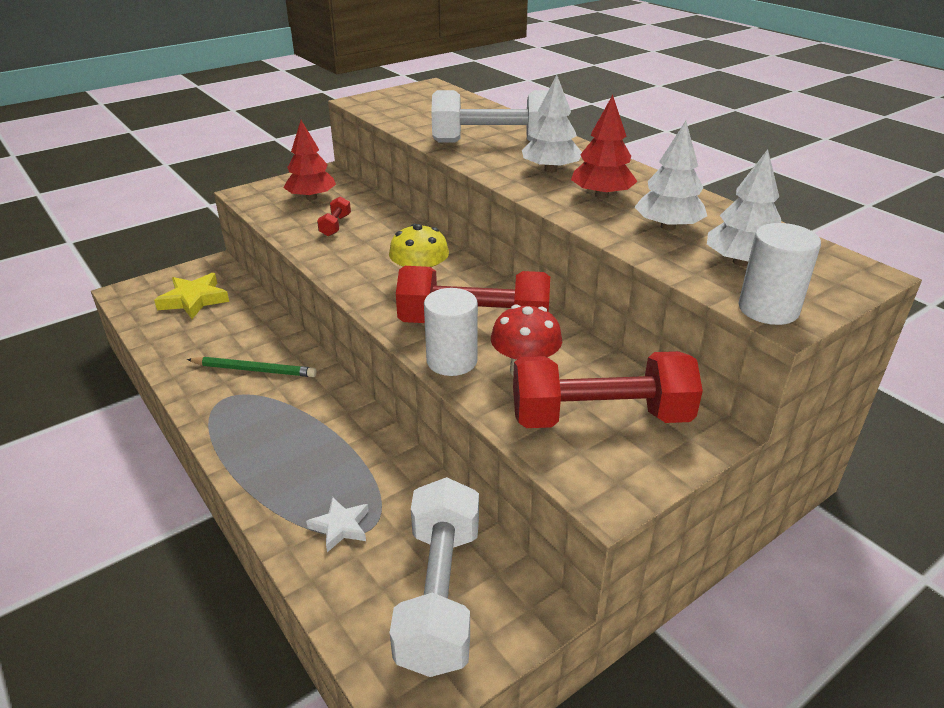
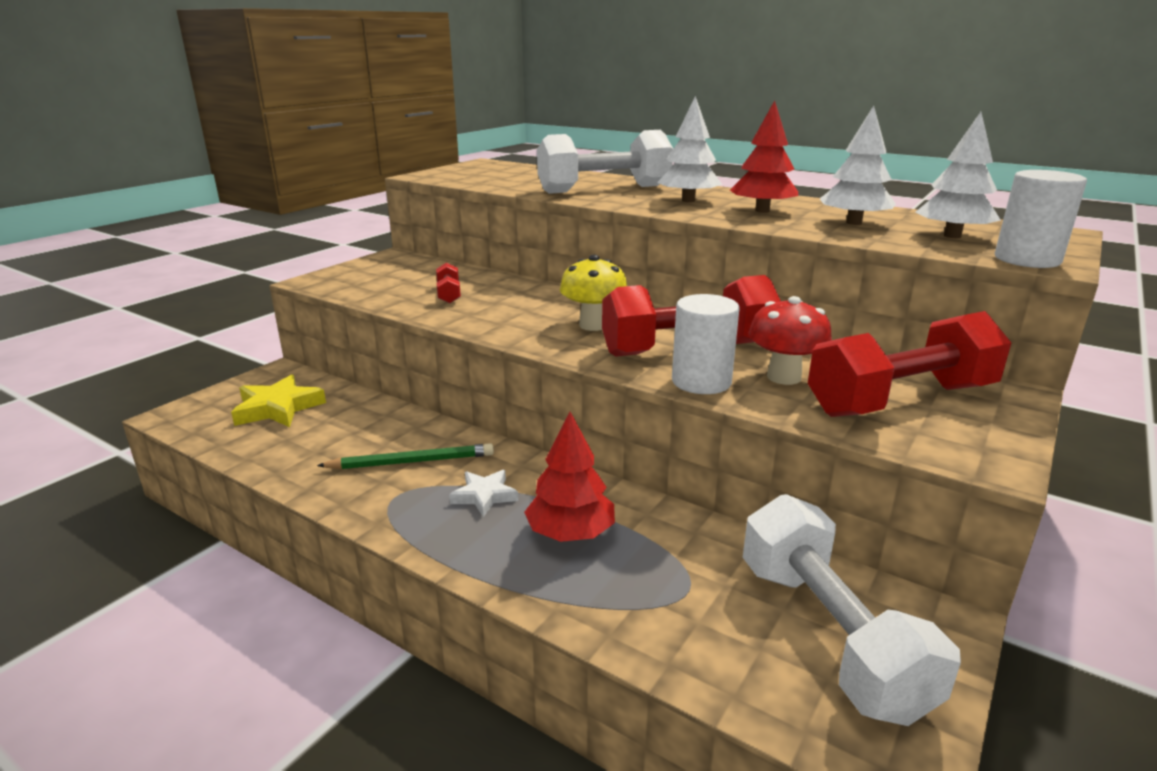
camera: 20 degrees left, 10 degrees down
red tree [283,120,336,200] -> red tree moved to [524,412,615,542]
white star [306,497,369,552] -> white star moved to [449,470,518,517]

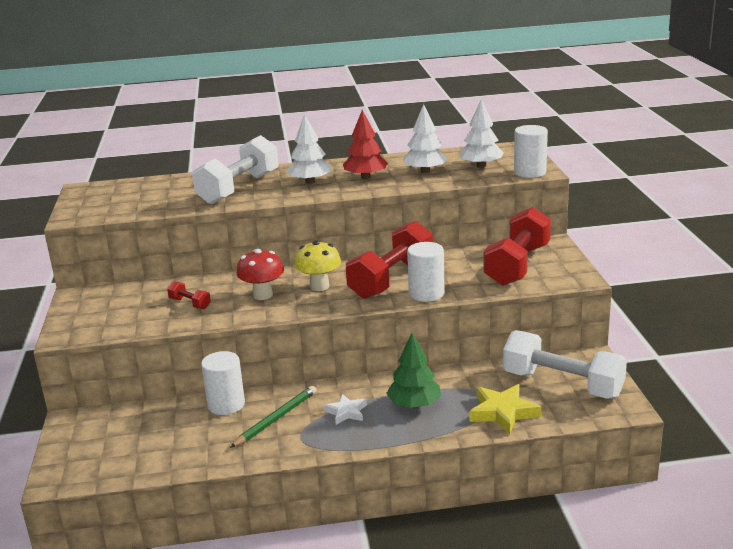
camera: 40 degrees left, 0 degrees up
yellow star [231,374,326,427] -> yellow star moved to [469,384,541,434]
red tree [524,412,615,542] -> green tree [386,333,441,408]
red mushroom [749,296,832,385] -> red mushroom moved to [237,249,284,300]
none -> white cylinder [201,351,245,415]

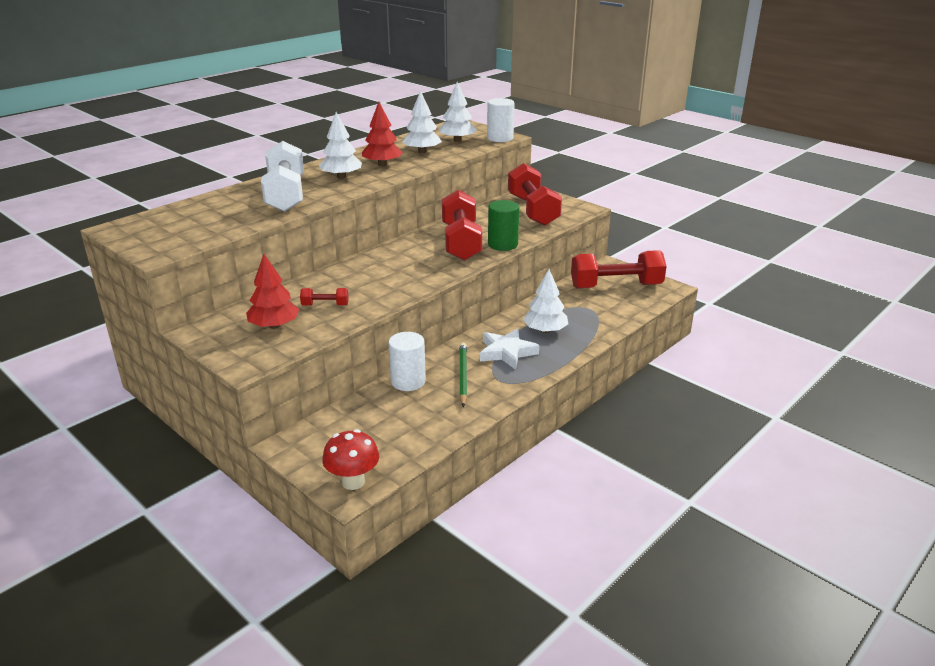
camera: 40 degrees left, 5 degrees up
red mushroom [237,249,284,300] -> red mushroom moved to [322,429,379,490]
yellow mushroom [294,240,341,291] -> none
white star [323,394,367,425] -> white star [480,328,539,370], size x1.60
green tree [386,333,441,408] -> white tree [523,269,568,333]
white cylinder [407,242,445,302] -> green cylinder [488,200,519,251]
yellow star [469,384,541,434] -> none
white dumbbell [503,330,627,399] -> red dumbbell [571,250,667,288]
none -> red tree [246,254,300,329]

